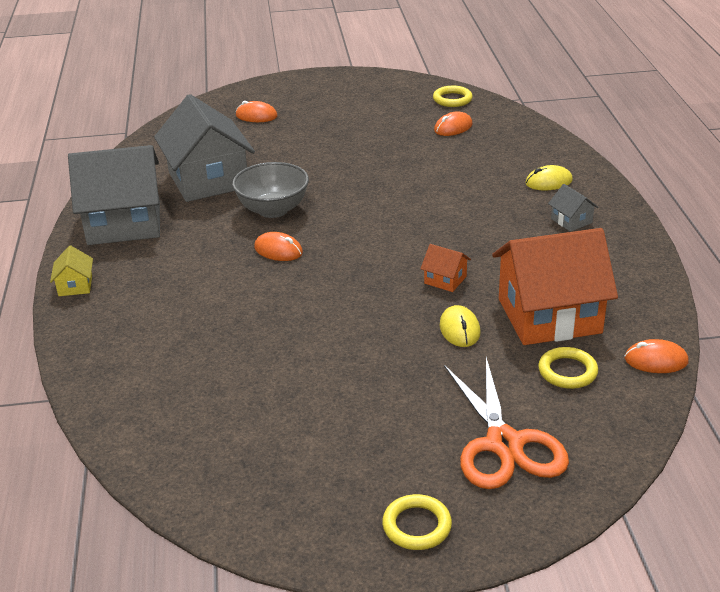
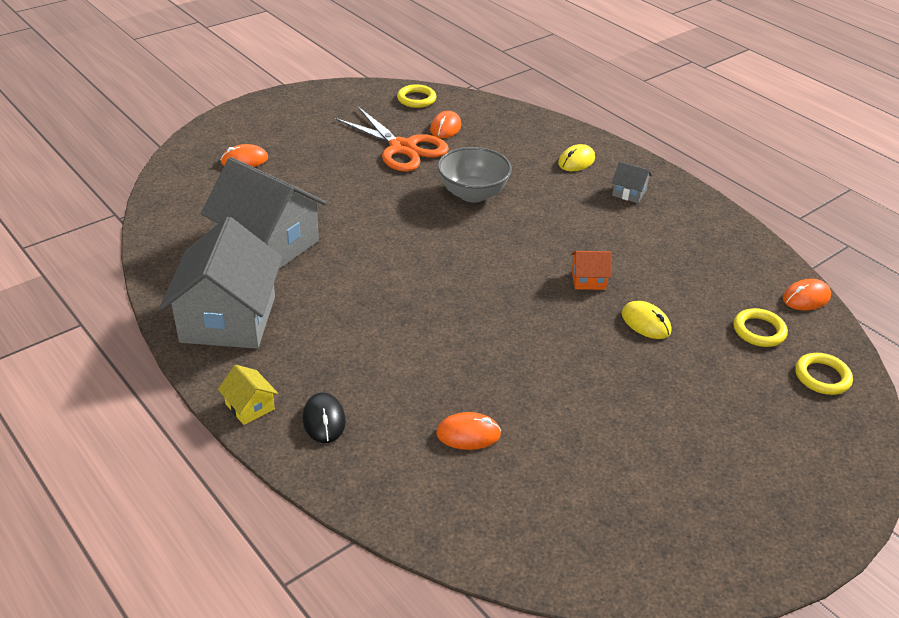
camera: 35 degrees left, 5 degrees up
grey house [68,145,160,245] -> grey house turned 45 degrees counterclockwise [159,217,282,349]
grey bowl [232,162,309,218] -> grey bowl moved to [438,147,512,203]
orange mouse [254,232,303,261] -> orange mouse moved to [436,412,501,450]
yellow ring [382,494,452,550] -> yellow ring moved to [795,353,853,395]
orange scissors [444,357,569,489] -> orange scissors moved to [335,107,449,172]
orange house [492,228,618,345] -> none
none -> black mouse [303,392,346,443]

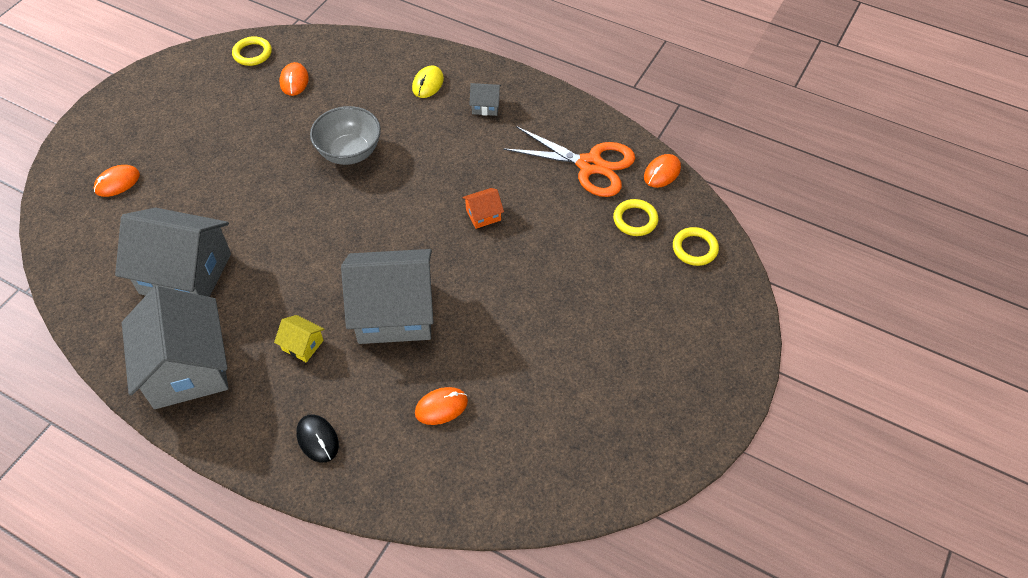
camera: 20 degrees left, 15 degrees up
yellow house [218,365,278,425] -> yellow house moved to [274,315,324,362]
orange scissors [335,107,449,172] -> orange scissors moved to [503,126,635,197]
yellow mouse [622,301,671,339] -> none
none -> grey house [341,249,434,344]

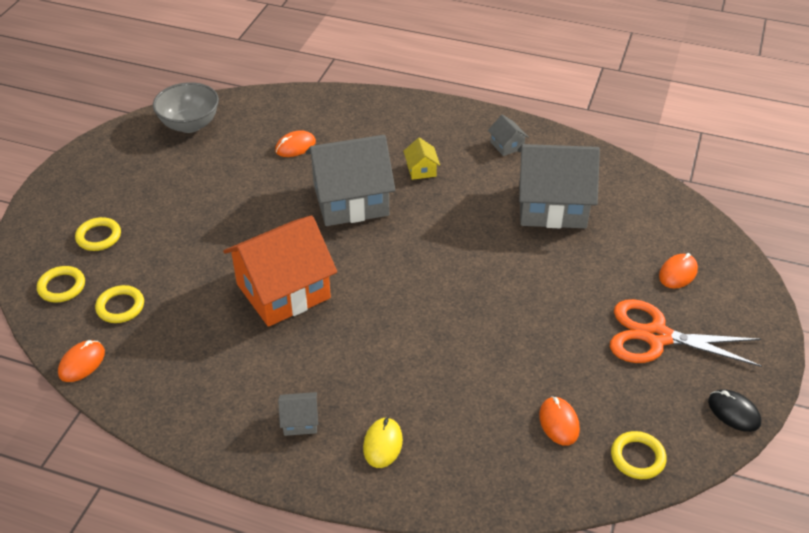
camera: 170 degrees right, 10 degrees down
grey house [122,286,229,409] -> grey house [488,115,529,156], size x0.41
yellow house [274,315,324,362] -> yellow house turned 60 degrees clockwise [403,138,440,180]
black mouse [296,415,339,463] -> black mouse moved to [708,389,761,432]
grey bowl [310,106,381,165] -> grey bowl moved to [153,82,219,133]
orange house [462,188,504,229] -> orange house [223,215,337,327], size x2.42
orange scissors [503,126,635,197] -> orange scissors moved to [610,299,762,367]
none -> yellow ring [75,217,121,251]

